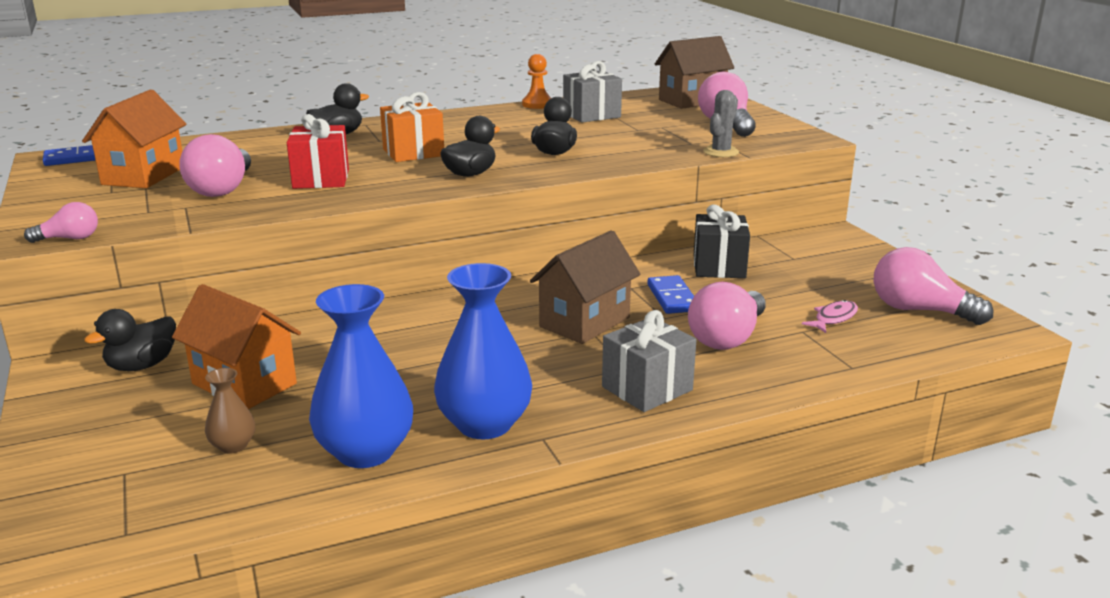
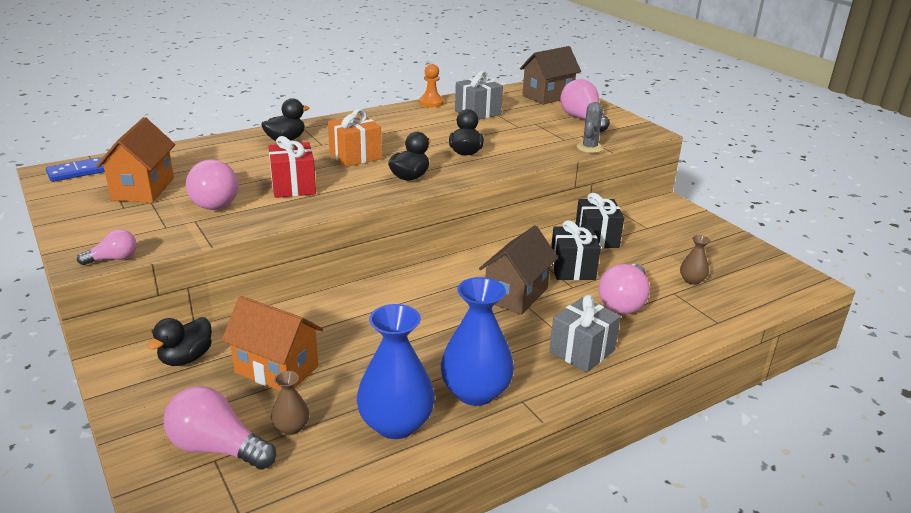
camera: 10 degrees left, 5 degrees up
blue domino [647,275,694,314] -> black gift [551,220,601,280]
pink fish [802,300,858,333] -> brown vase [680,235,710,285]
pink light bulb [873,247,993,325] -> pink light bulb moved to [164,386,276,470]

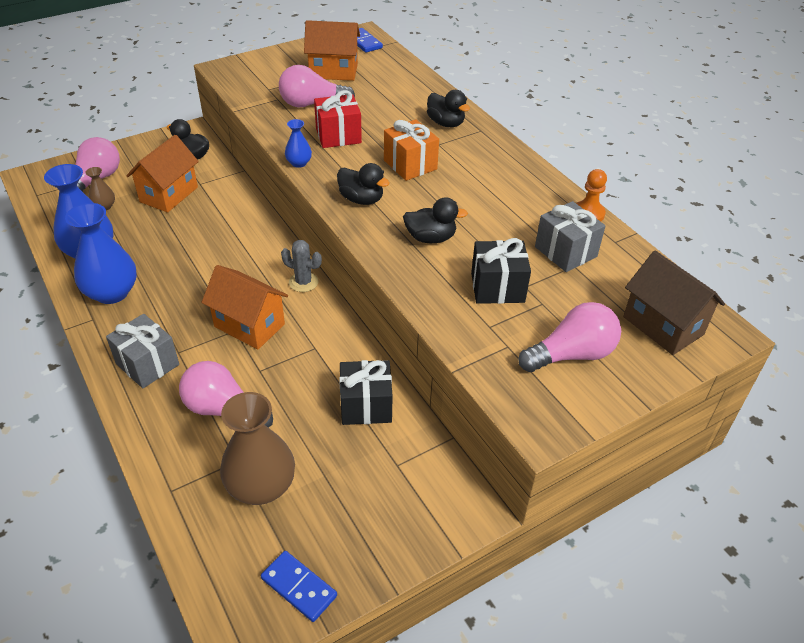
camera: 90 degrees right, 15 degrees up
pink light bulb [77,229,137,265] -> none
brown house [479,225,558,315] -> orange house [202,265,288,349]
black gift [551,220,601,280] -> black gift moved to [471,238,531,304]
grey cactus [577,102,603,153] -> grey cactus moved to [281,240,322,292]
brown vase [680,235,710,285] -> brown vase [220,392,295,505], size x2.08
none -> blue domino [261,551,337,622]
none -> blue vase [285,119,312,168]

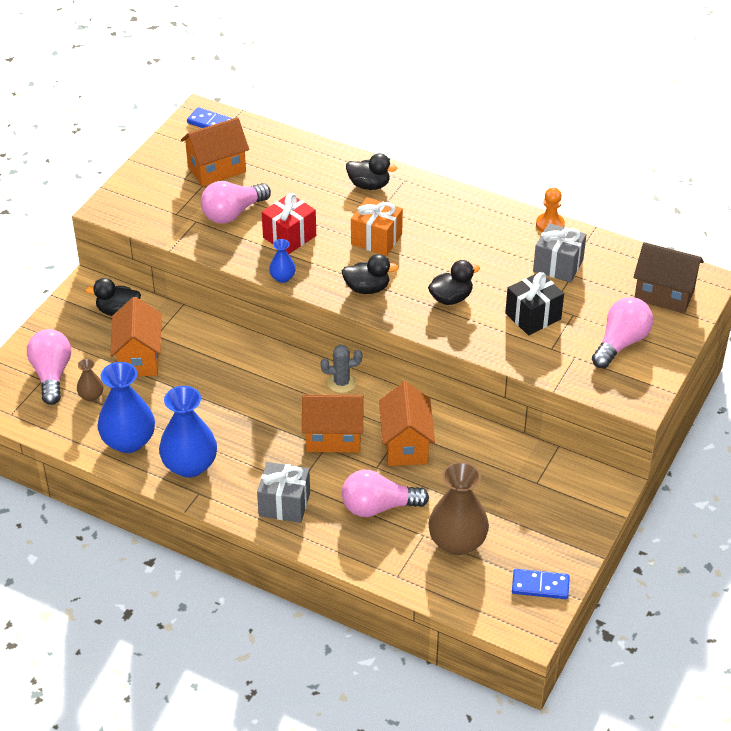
camera: 30 degrees left, 0 degrees up
black gift [339,360,393,425] -> none
none -> orange house [379,381,435,466]

